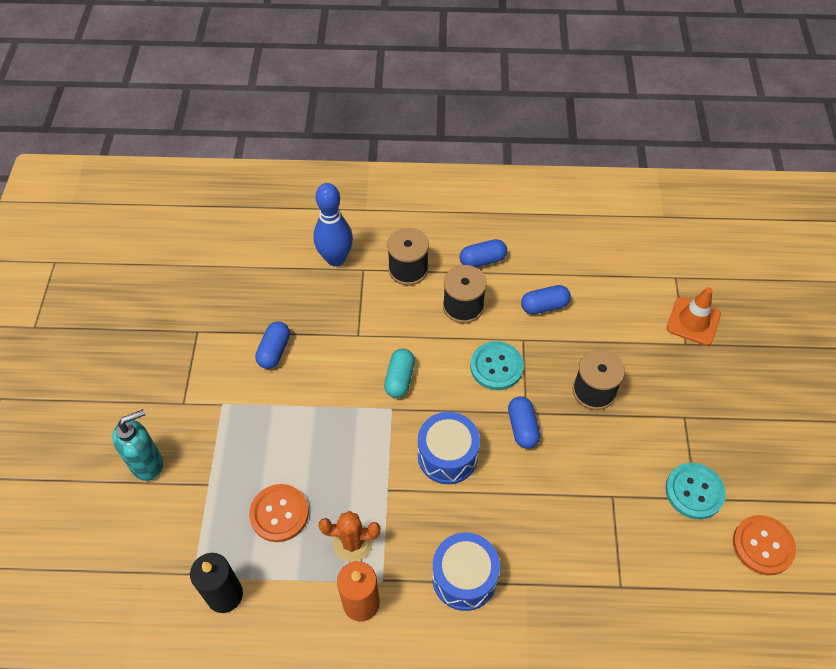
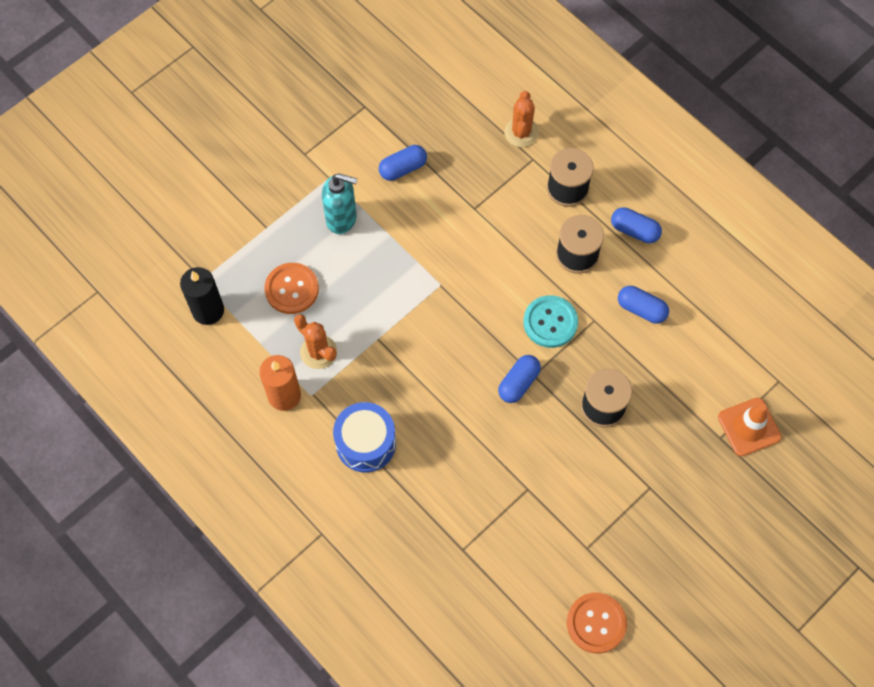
camera: 45 degrees right, 10 degrees up
turquoise soap dispenser [112,409,163,481] -> turquoise soap dispenser moved to [322,173,357,234]
blue bowling pin [313,183,353,267] -> orange cactus [504,91,539,147]
turquoise capsule [384,349,415,398] -> none
blue drum [418,412,480,484] -> none
turquoise button [665,463,726,519] -> none

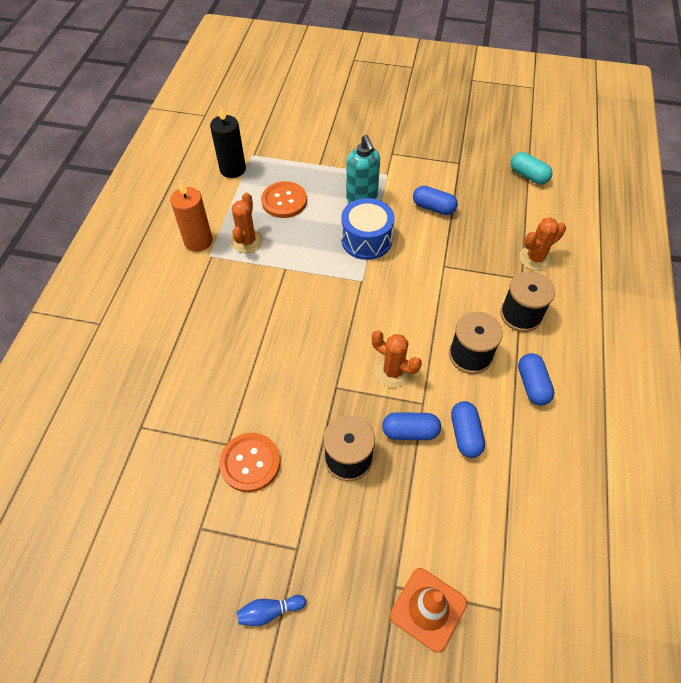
camera: 55 degrees right, 10 degrees down
blue drum [333,402,396,472] -> blue drum moved to [341,198,395,260]
blue capsule [498,355,541,403] -> blue capsule moved to [382,412,441,440]
turquoise button [523,295,578,348] -> orange cactus [372,330,422,388]
orange button [567,593,627,654] -> orange button moved to [219,433,280,492]
none -> blue bowling pin [237,595,306,626]
none -> turquoise capsule [511,152,553,184]

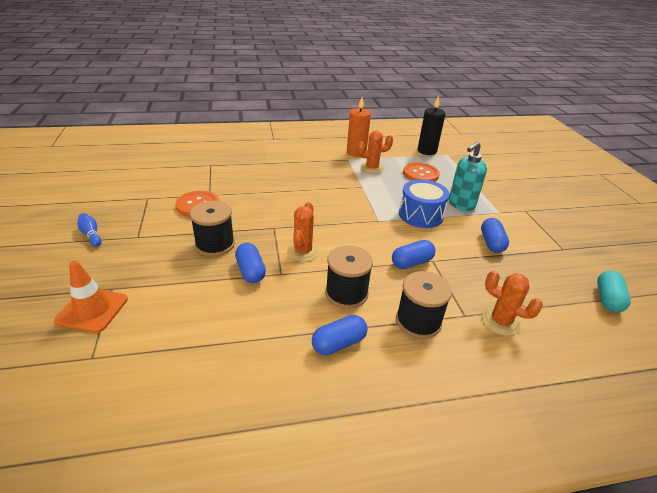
camera: 65 degrees right, 20 degrees down
blue capsule [451,401,485,458] -> blue capsule moved to [392,240,436,269]

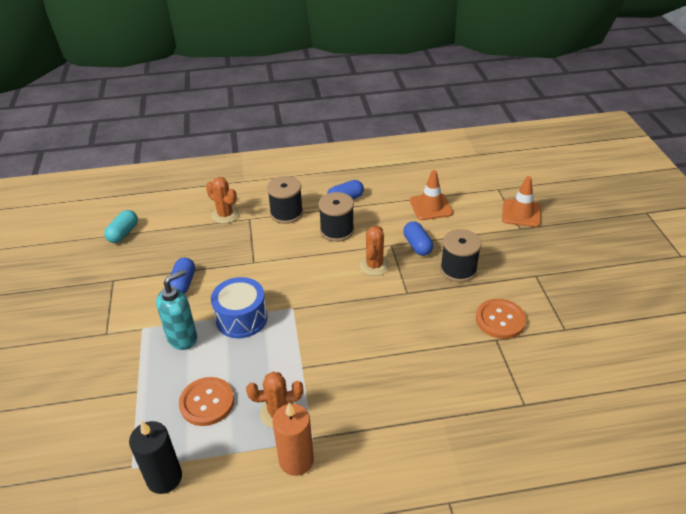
camera: 175 degrees left, 5 degrees up
blue bowling pin [77,213,102,247] -> none
blue capsule [392,240,436,269] -> none
none -> orange traffic cone [410,170,453,220]

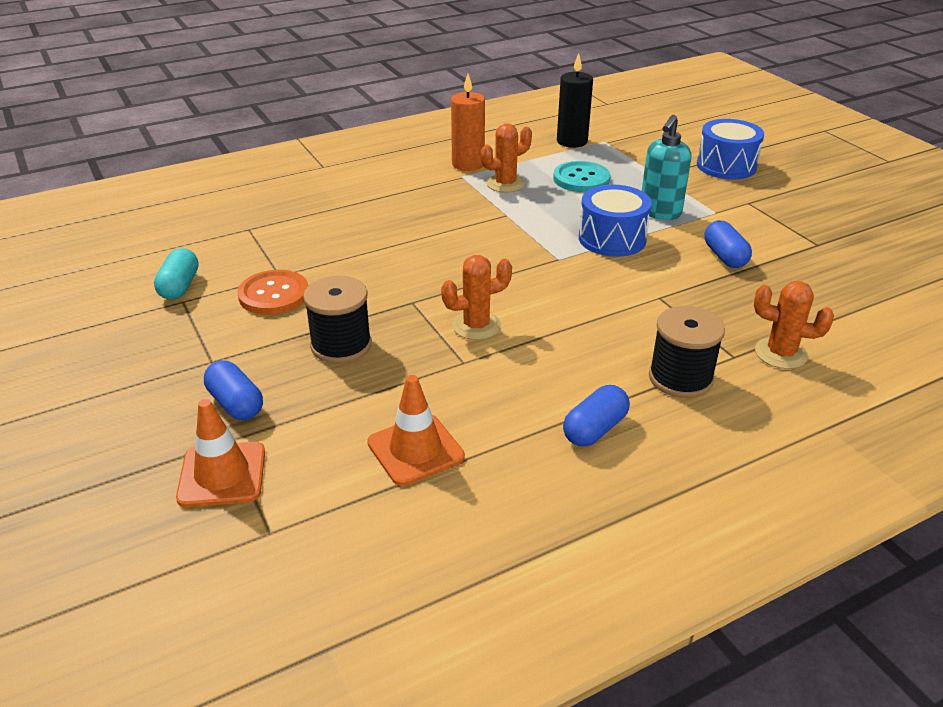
camera: 160 degrees right, 5 degrees down
turquoise capsule [104,210,138,243] -> turquoise capsule moved to [154,248,199,300]
orange button [179,377,234,426] -> turquoise button [553,161,610,192]
black spool [318,192,354,242] -> none
orange cactus [359,226,390,276] -> orange cactus turned 75 degrees clockwise [441,255,512,340]
blue capsule [403,221,433,256] -> blue capsule moved to [204,361,263,420]
none -> blue drum [697,119,764,180]

